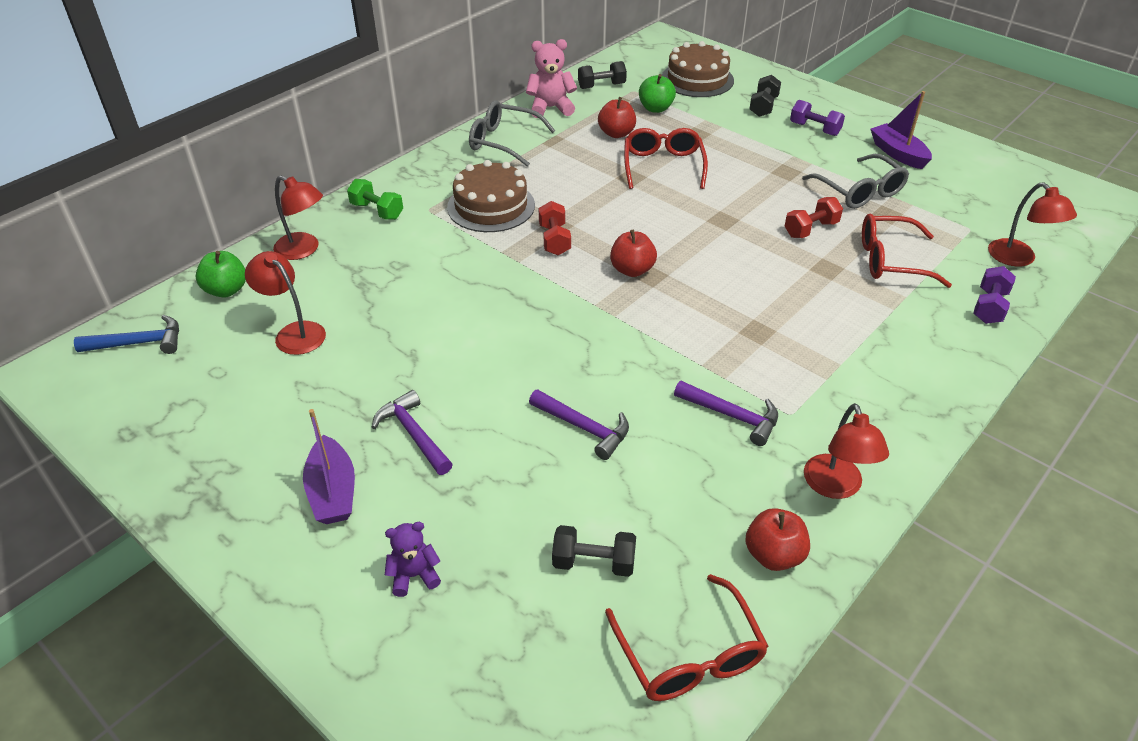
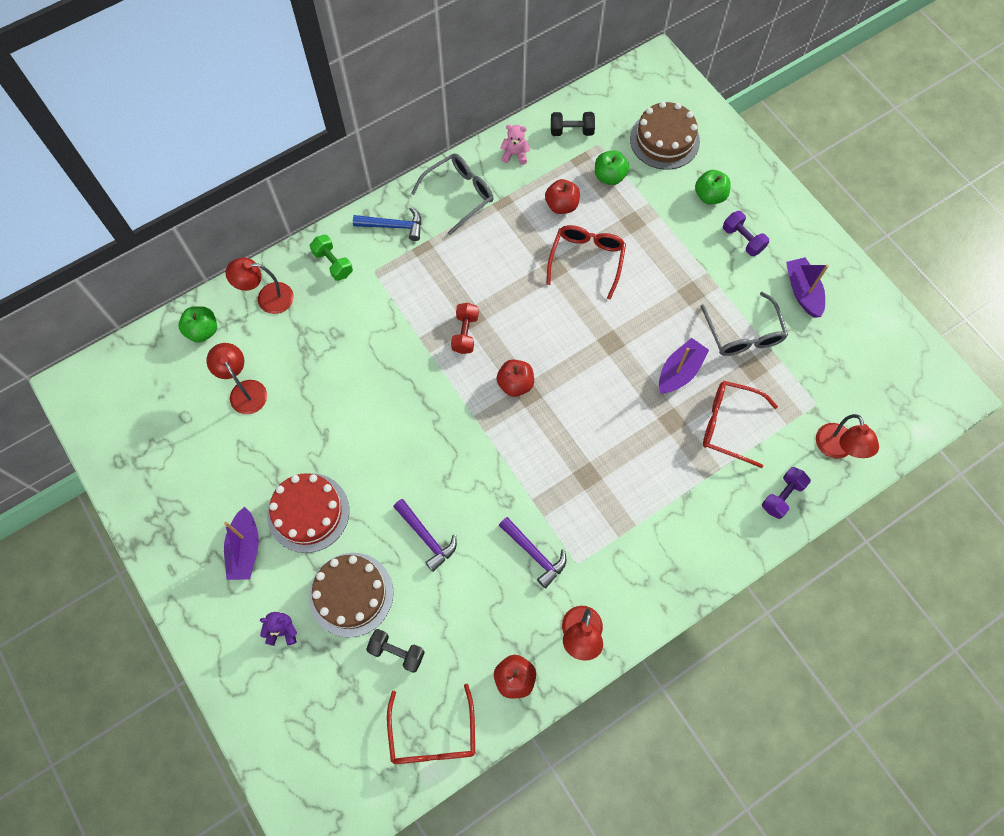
camera: 15 degrees right, 25 degrees up
blue hammer [74,315,179,354] -> blue hammer moved to [353,207,421,241]
red lamp [273,176,323,260] -> red lamp turned 135 degrees clockwise [226,257,294,314]
purple hammer [372,390,453,475] -> red cake [267,473,349,553]
brown cake [447,160,535,232] -> brown cake moved to [309,553,394,637]
grey glasses [469,100,555,167] -> grey glasses turned 105 degrees clockwise [411,153,494,235]
pink teddy bear [526,39,577,118] -> pink teddy bear [500,125,530,165], size x0.63
black dumbbell [750,75,781,117] -> green apple [695,170,731,204]
red dumbbell [785,197,843,238] -> purple boat [659,338,709,394]

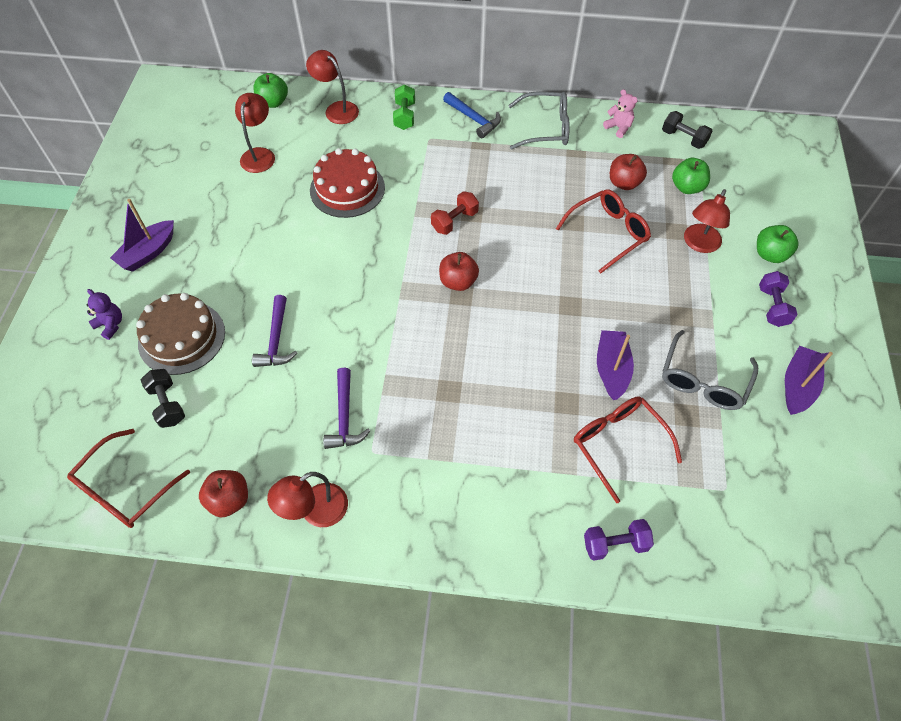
camera: 40 degrees right, 10 degrees down
red cake [267,473,349,553] -> red cake moved to [310,148,385,218]
brown cake [630,101,700,170] -> none
purple boat [659,338,709,394] -> purple boat turned 75 degrees counterclockwise [597,330,634,400]
red lamp [816,414,879,459] -> red lamp moved to [684,189,730,253]

